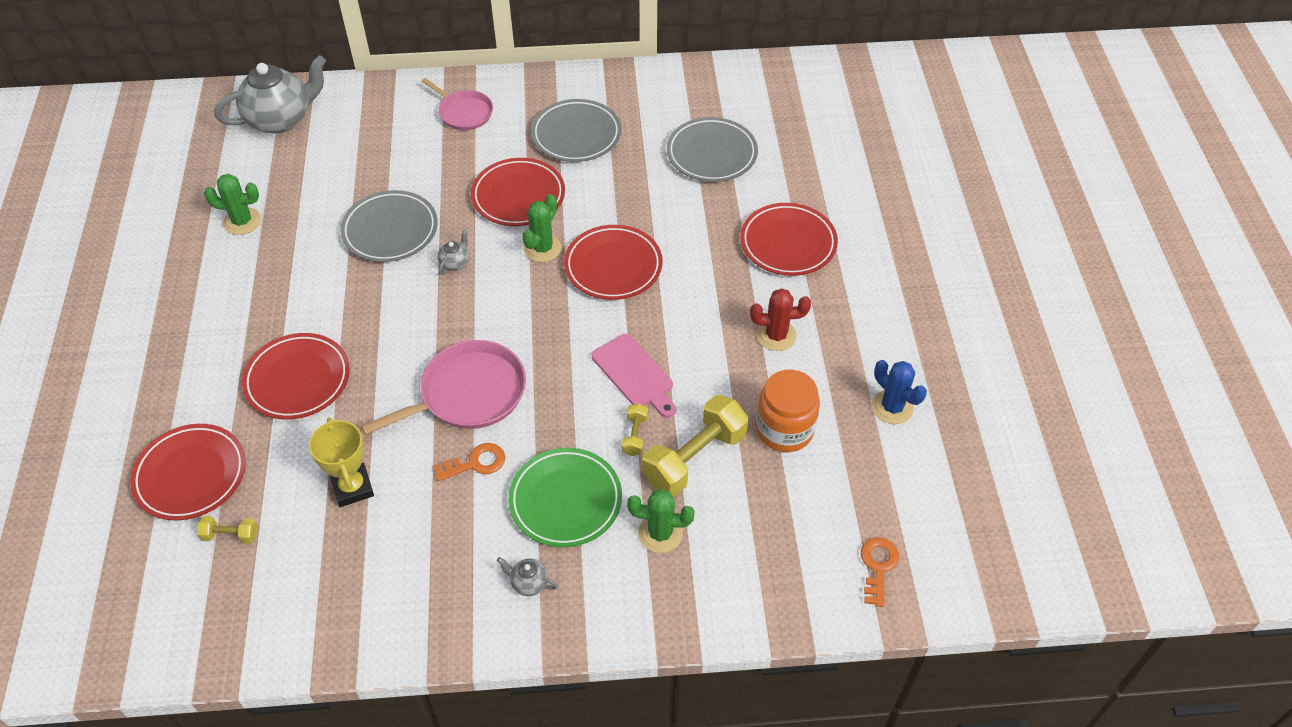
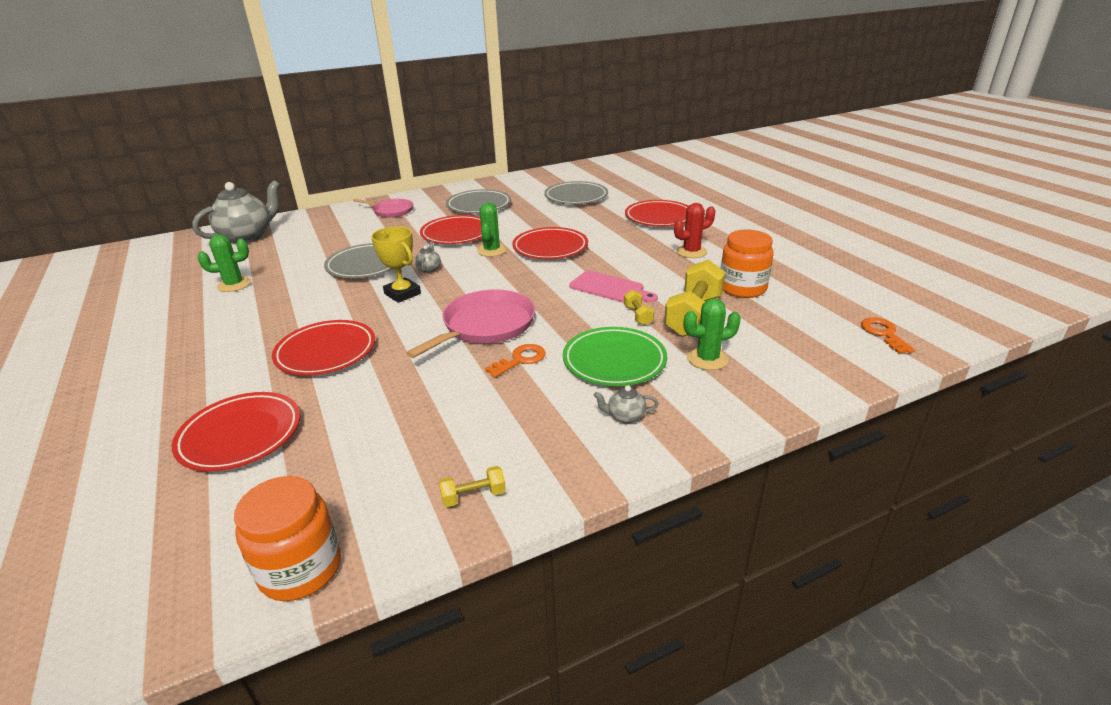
camera: 20 degrees left, 20 degrees down
yellow dumbbell [197,516,257,544] -> yellow dumbbell moved to [439,466,506,507]
yellow trophy [309,417,374,507] -> yellow trophy moved to [371,226,421,303]
blue cactus [872,360,927,424] -> none
none -> orange jar [234,476,341,601]

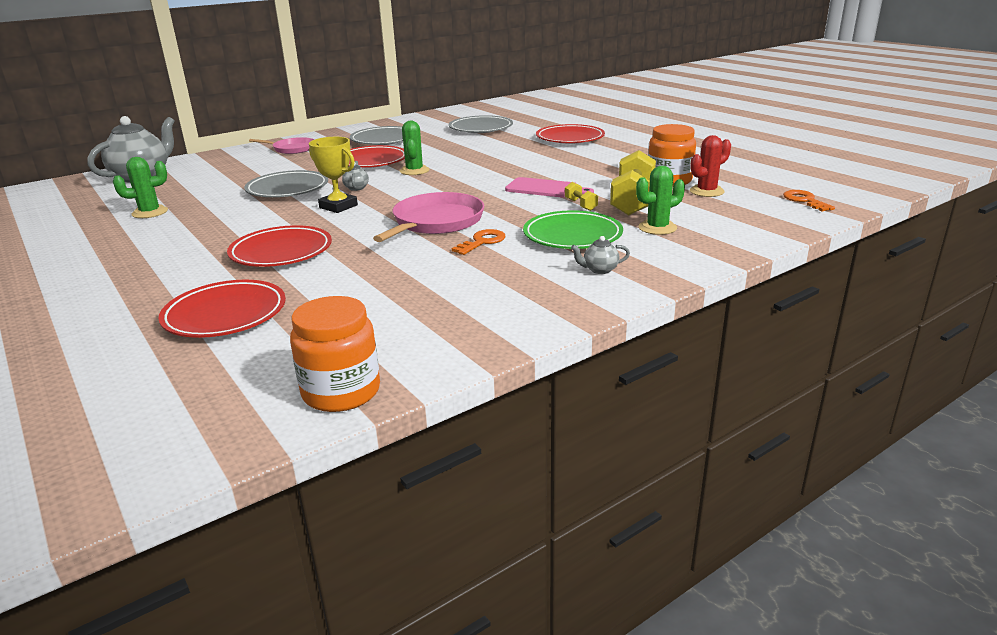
camera: 10 degrees left, 5 degrees down
yellow dumbbell [439,466,506,507] -> none
red plate [512,227,588,259] -> none
red cactus [674,203,715,258] -> red cactus moved to [690,135,731,197]

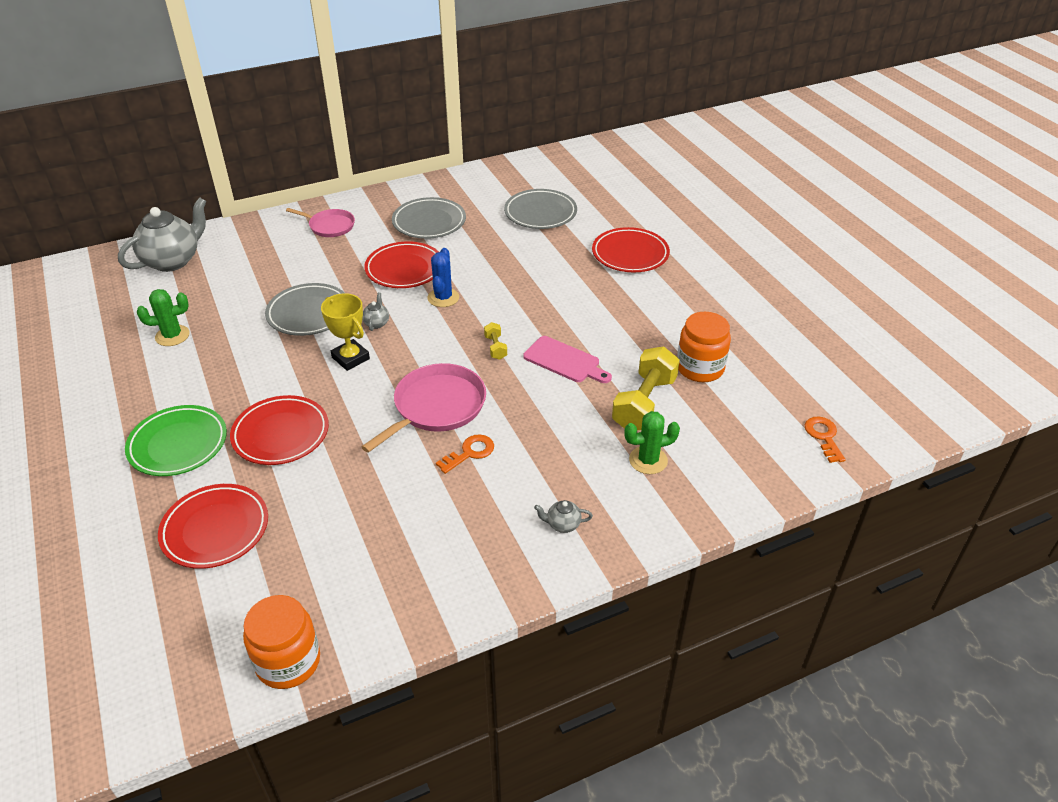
camera: 10 degrees right, 15 degrees up
green cactus [400,120,430,175] -> blue cactus [427,248,459,307]
green plate [523,210,623,249] -> green plate moved to [125,405,227,476]
yellow dumbbell [565,182,598,211] -> yellow dumbbell moved to [484,322,507,360]
red cactus [690,135,731,197] -> none

